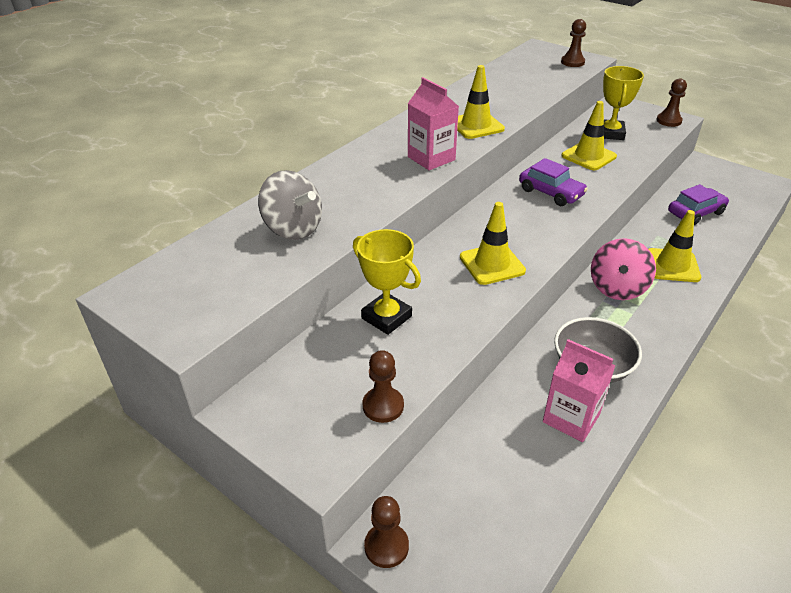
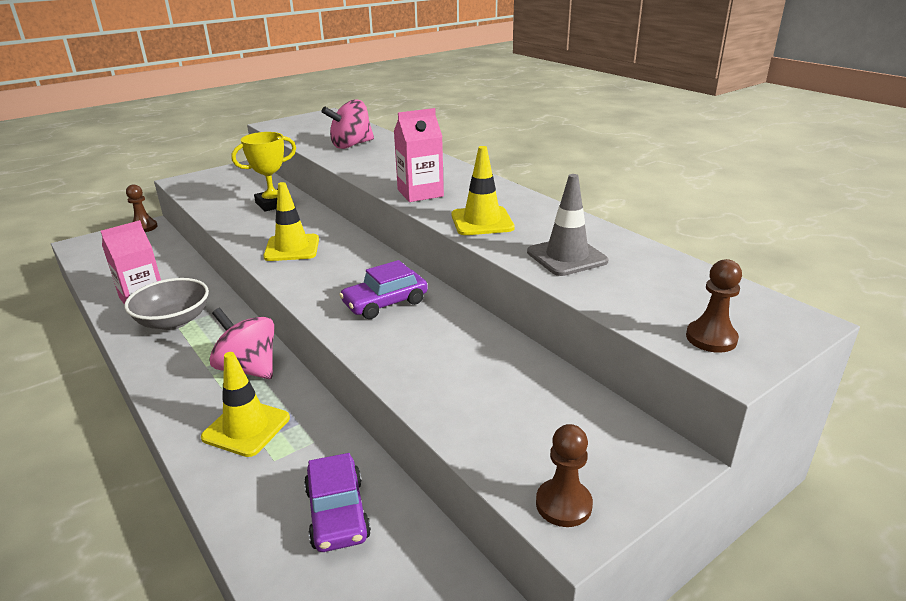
camera: 105 degrees right, 10 degrees down
grey spinning top [258,170,322,240] -> pink spinning top [322,99,374,149]
brown pawn [363,350,404,423] -> none
yellow traffic cone [561,101,617,170] -> none
yellow trophy [603,66,644,140] -> none
none -> grey traffic cone [527,174,609,276]

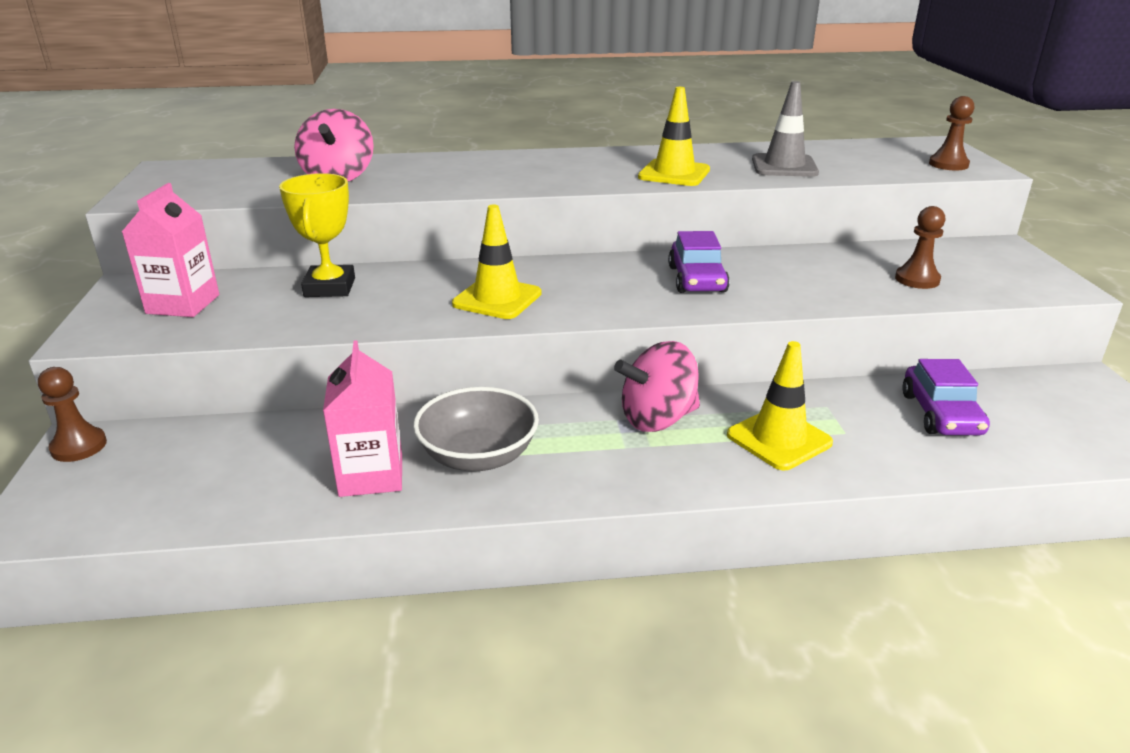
camera: 60 degrees left, 0 degrees up
purple car [304,453,371,552] -> purple car turned 75 degrees clockwise [902,359,990,435]
pink carton [394,108,444,202] -> pink carton moved to [122,183,219,317]
brown pawn [536,424,593,527] -> brown pawn moved to [895,206,945,289]

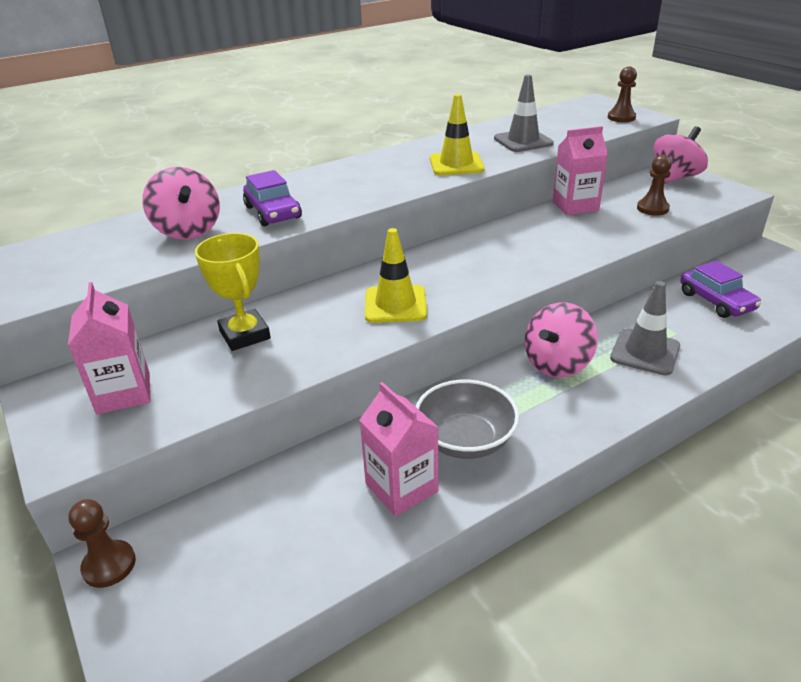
camera: 25 degrees left, 5 degrees up
purple car [668,231,730,293] -> purple car moved to [243,170,302,226]
yellow traffic cone [727,341,833,470] -> grey traffic cone [610,281,680,376]
none -> pink carton [553,126,608,215]
none -> pink spinning top [653,126,708,184]

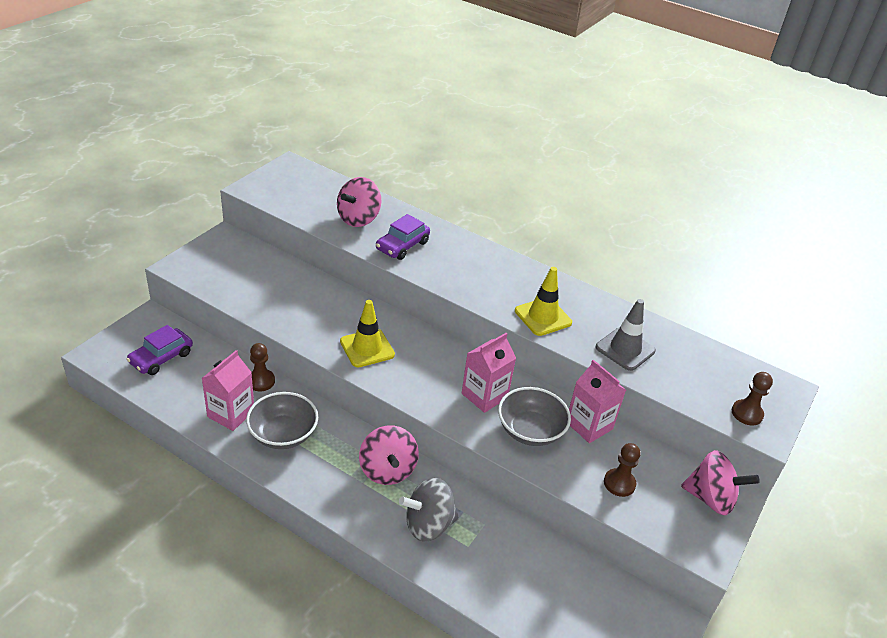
camera: 60 degrees right, 5 degrees up
pink carton [68,282,150,414] -> pink carton moved to [462,333,516,413]
brown pawn [68,499,136,588] -> brown pawn moved to [250,343,275,391]
yellow trophy [195,233,271,351] -> none
pink spinning top [524,302,598,378] -> pink spinning top turned 120 degrees counterclockwise [359,425,419,485]
grey traffic cone [610,281,680,376] -> grey spinning top [399,478,459,541]
purple car [680,261,761,318] -> purple car moved to [126,325,193,375]
none -> grey bowl [498,387,571,446]

